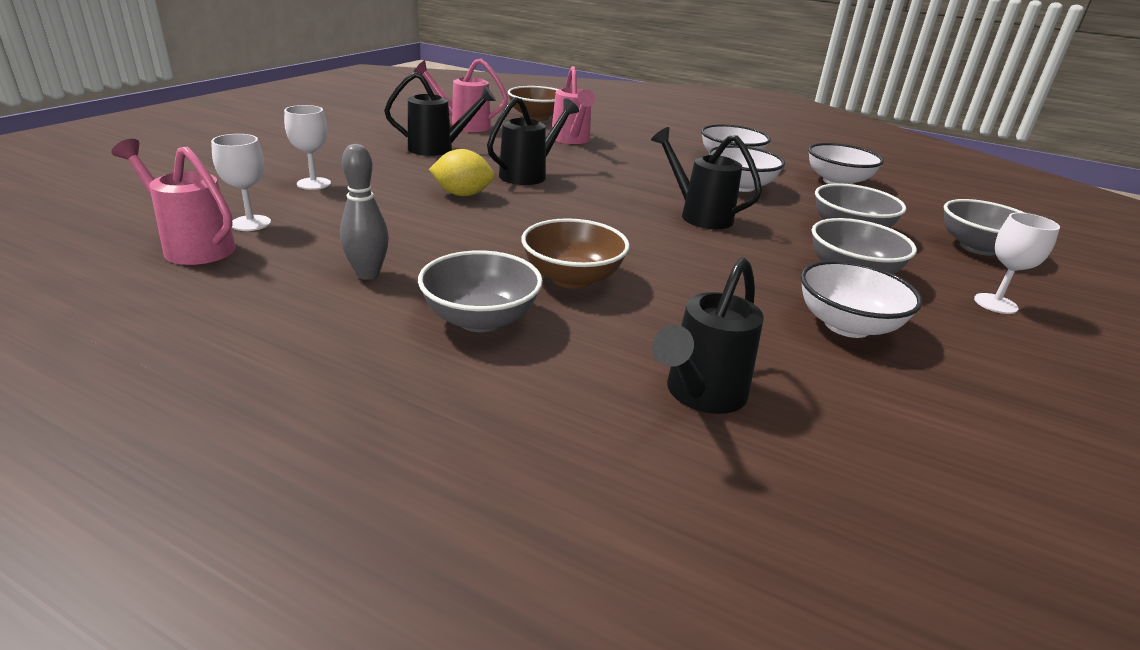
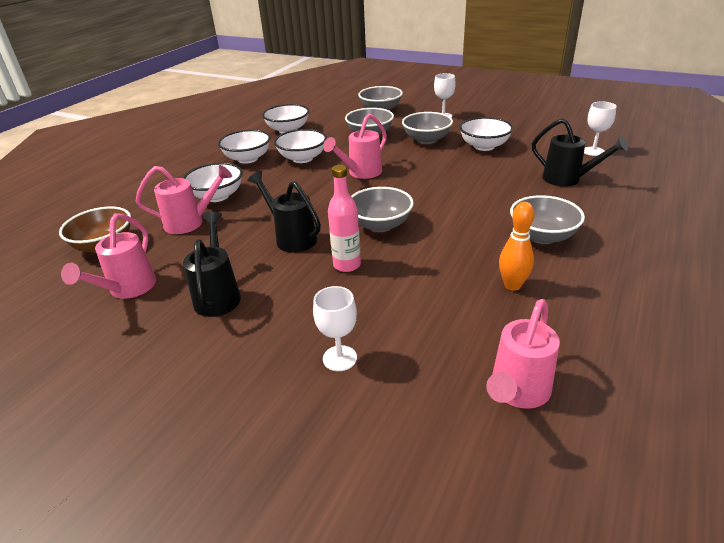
camera: 85 degrees left, 5 degrees up
white goblet [211,134,271,231] -> white goblet moved to [584,102,616,156]
grey bowling pin [340,144,389,280] -> orange bowling pin [499,202,535,291]
yellow lemon [429,149,495,196] -> pink bottle [328,165,361,272]
brown bowl [521,218,630,289] -> none
black watering can [651,127,762,229] -> pink watering can [323,114,387,179]
none -> white bowl [183,163,243,202]
none -> grey bowl [351,187,414,232]

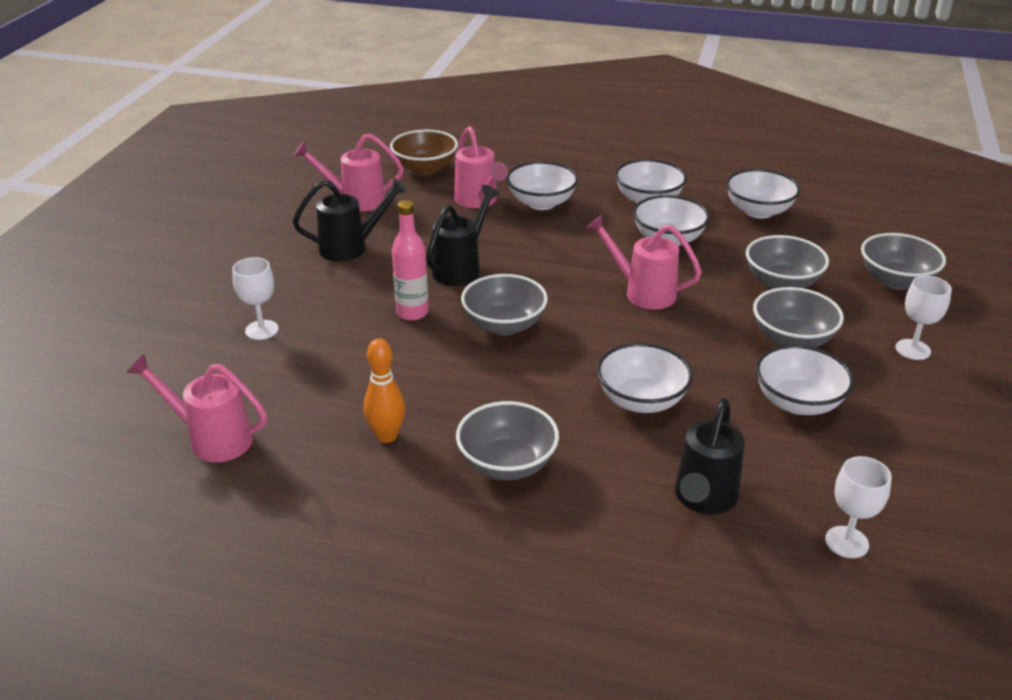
camera: 75 degrees right, 0 degrees up
none -> white bowl [597,343,693,413]

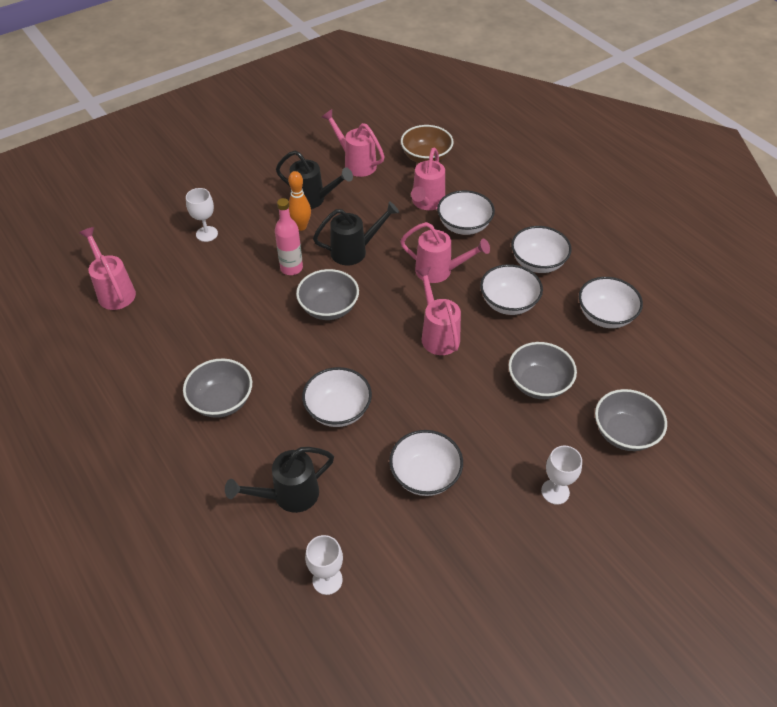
camera: 40 degrees right, 15 degrees up
orange bowling pin [364,338,405,443] -> orange bowling pin moved to [288,171,311,231]
grey bowl [753,287,844,347] -> none
none -> pink watering can [400,222,490,283]

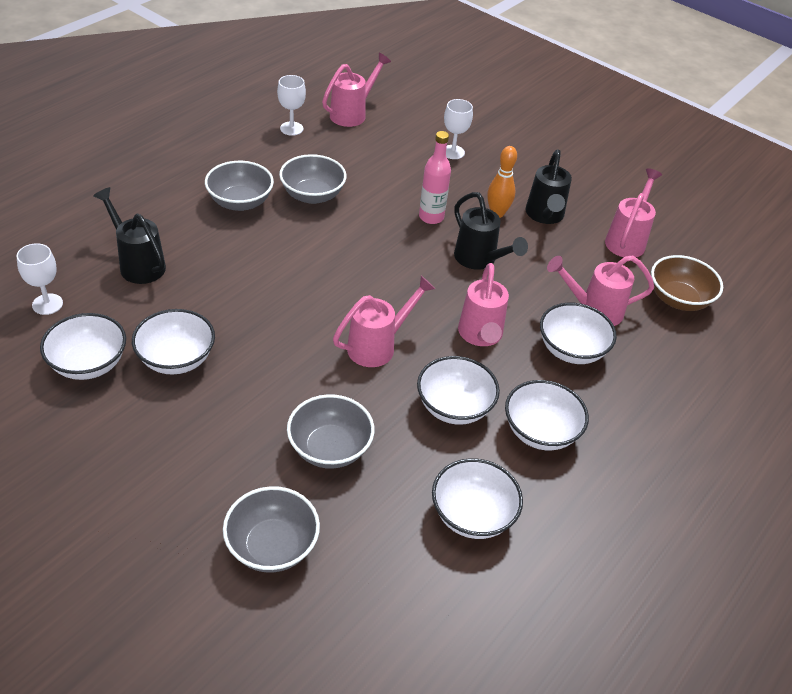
camera: 70 degrees right, 5 degrees down
grey bowl [296,269,359,320] -> grey bowl moved to [279,154,347,204]
white bowl [302,367,372,427] -> white bowl moved to [40,313,126,380]
white goblet [541,446,582,505] -> white goblet moved to [277,75,306,136]

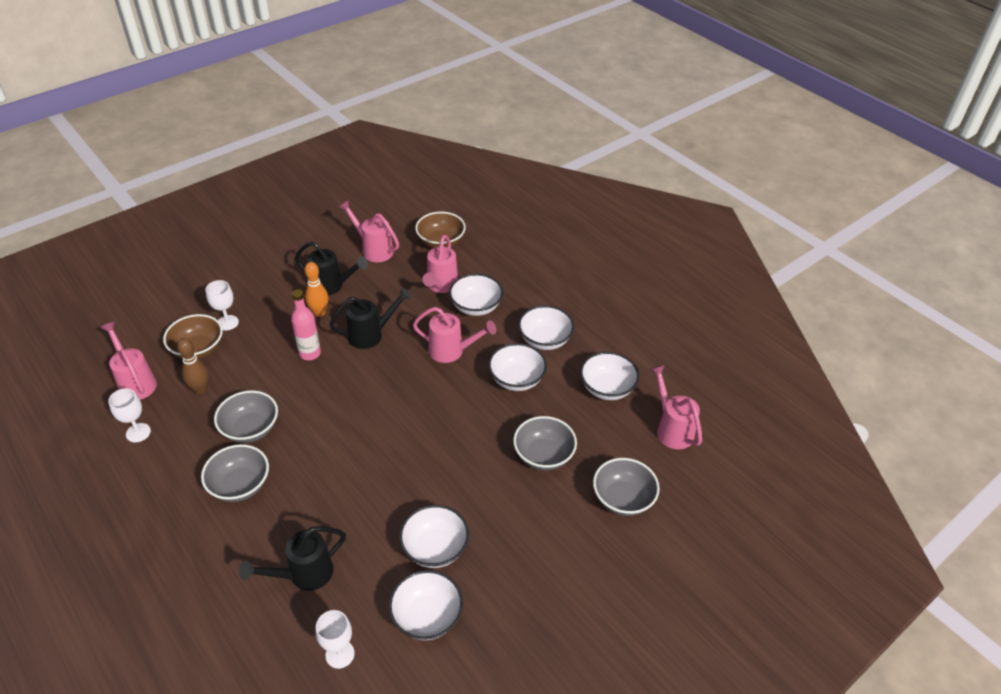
camera: 75 degrees left, 0 degrees up
pink watering can [333,276,435,367] -> pink watering can moved to [650,365,702,449]
none -> brown bowl [163,314,223,359]
none -> brown bowling pin [177,338,209,394]

